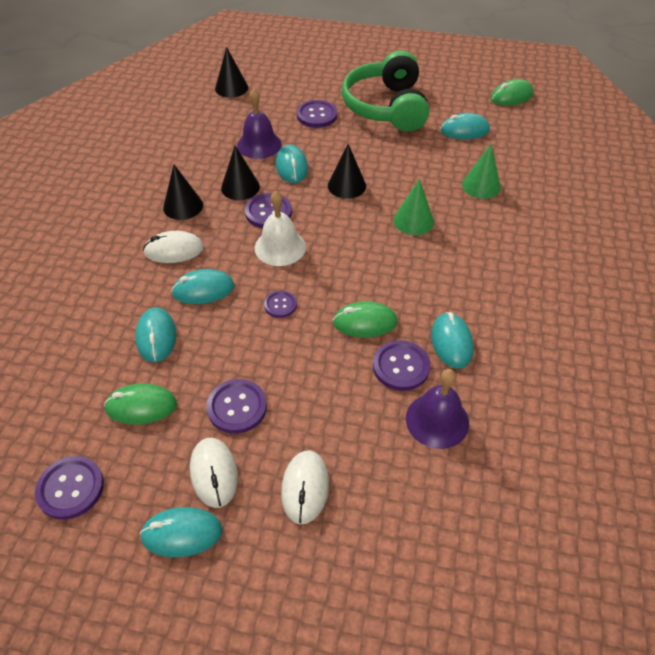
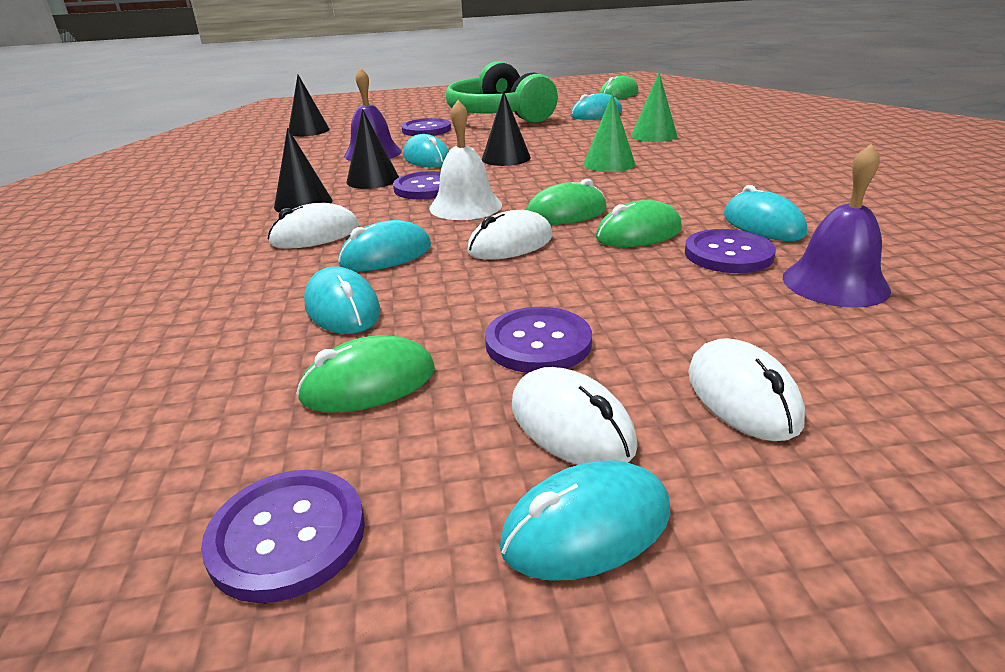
camera: 20 degrees left, 20 degrees down
purple button [264,291,297,318] -> white mouse [467,210,553,260]
none -> green mouse [526,179,607,225]

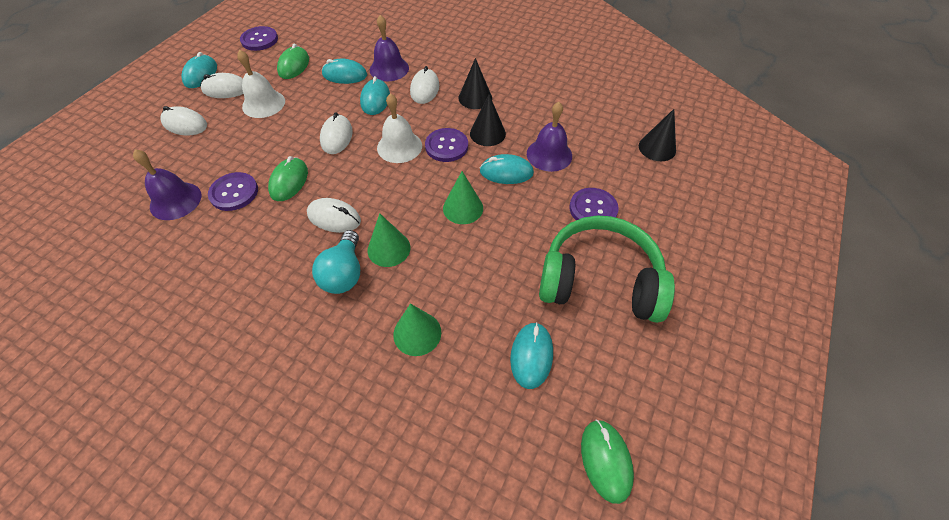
camera: 125 degrees right, 25 degrees up
black cone [482,91,531,166] -> green cone [443,171,483,224]
purple button [485,307,592,373] -> white bell [237,50,285,118]
green mouse [526,179,607,225] -> none
turquoise mouse [724,185,807,241] -> none
none -> white mouse [307,198,361,233]
none -> turquoise light bulb [312,230,360,294]
none -> purple bell [370,15,409,81]

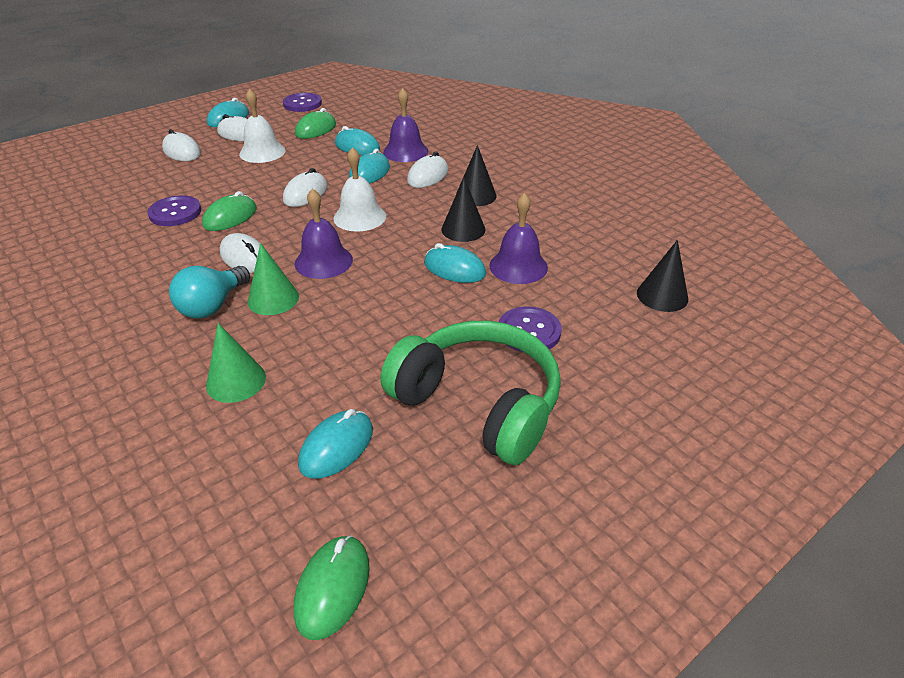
camera: 25 degrees right, 15 degrees down
purple bell [133,150,201,220] -> purple bell moved to [295,188,353,279]
purple button [425,128,468,162] -> none
green cone [443,171,483,224] -> none

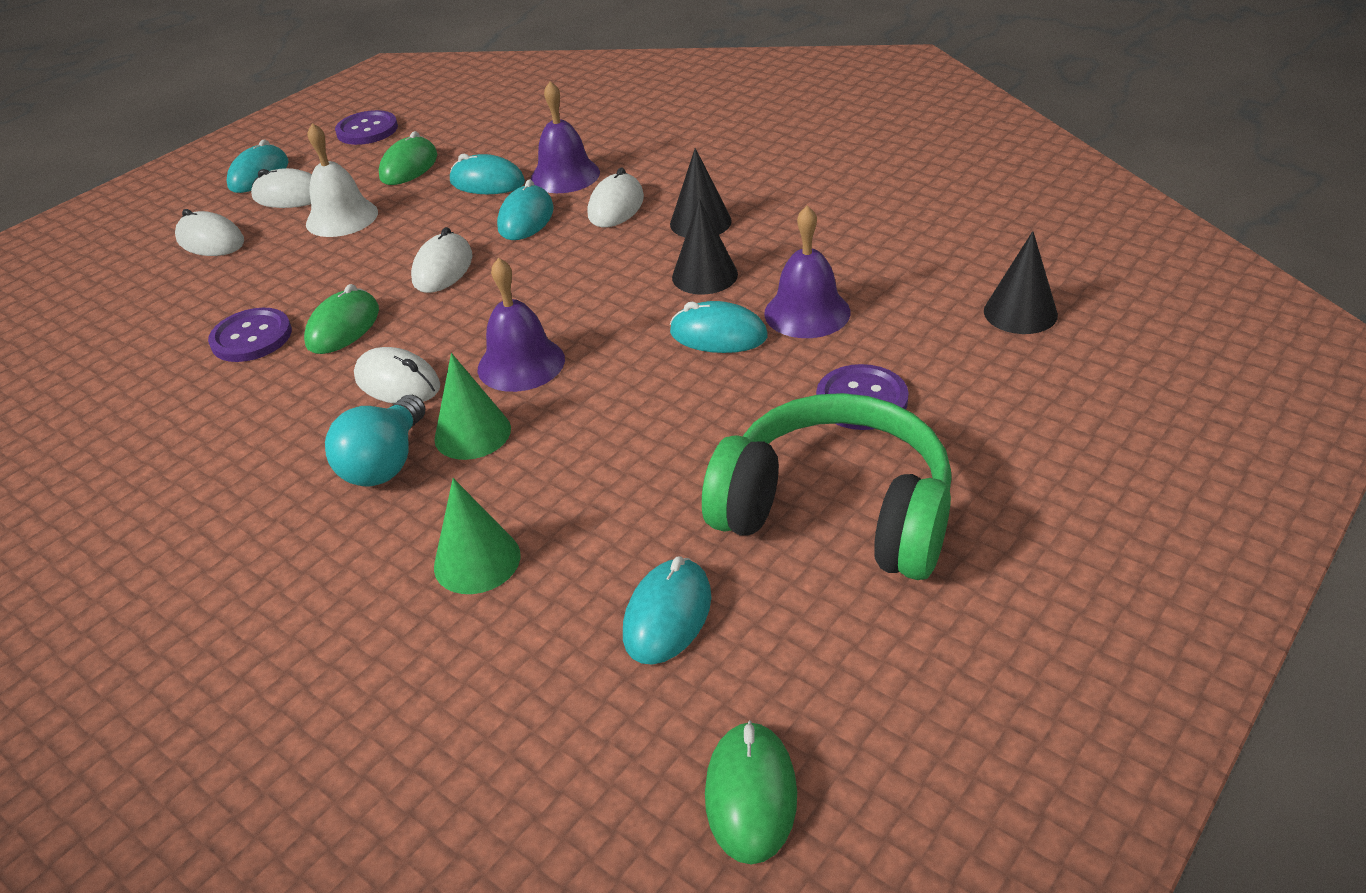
camera: 10 degrees left, 0 degrees up
white bell [333,147,386,232] -> none

